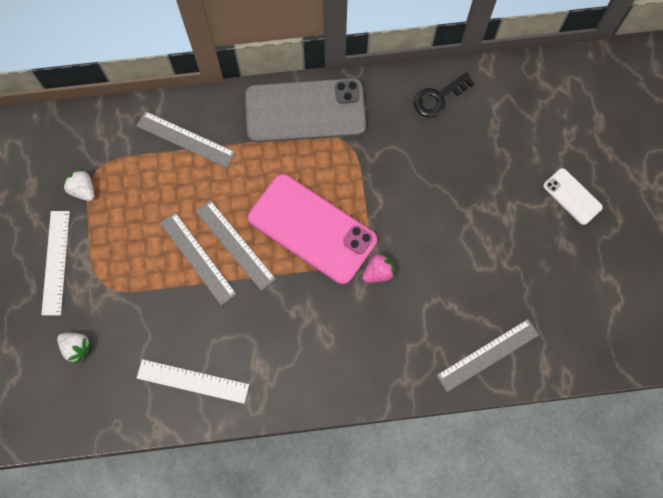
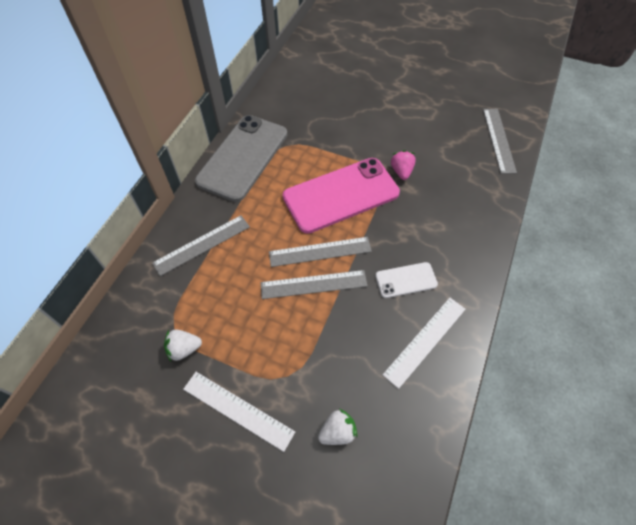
camera: 60 degrees left, 15 degrees down
black key [414,72,475,117] -> none
white phone [543,168,603,225] -> white phone moved to [375,262,438,298]

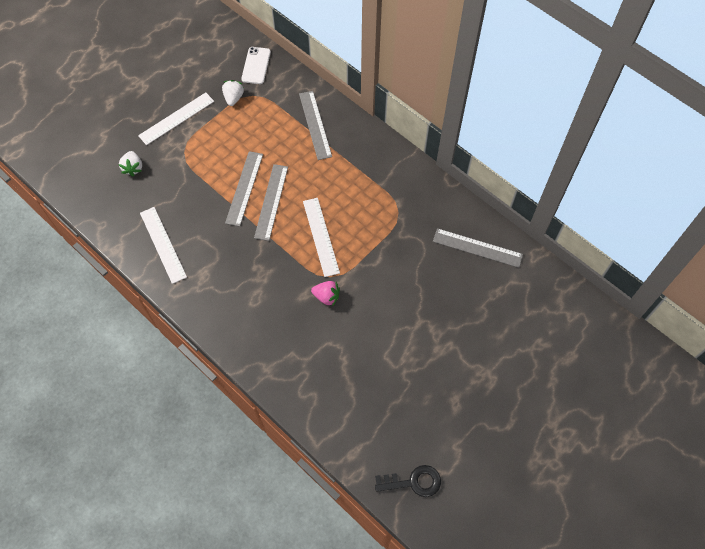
camera: 110 degrees right, 5 degrees up
grey phone [195,115,287,202] -> none
pink phone [283,158,400,234] -> white ruler [303,198,340,277]
white phone [375,262,438,298] -> white phone moved to [241,47,271,84]
grey ruler [483,109,517,174] -> grey ruler moved to [433,228,523,268]
none -> black key [375,465,441,497]

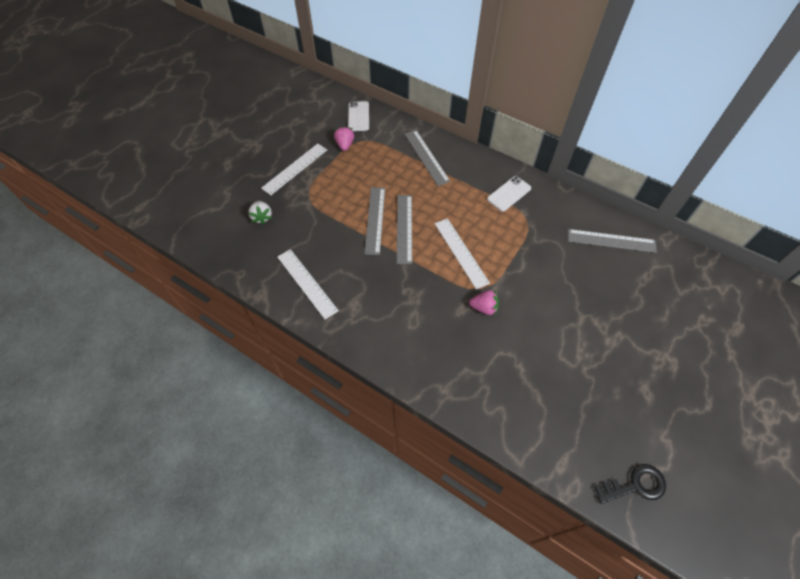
camera: 10 degrees left, 5 degrees down
white strawberry [222,80,244,106] -> pink strawberry [334,126,354,151]
none -> white phone [487,176,531,212]

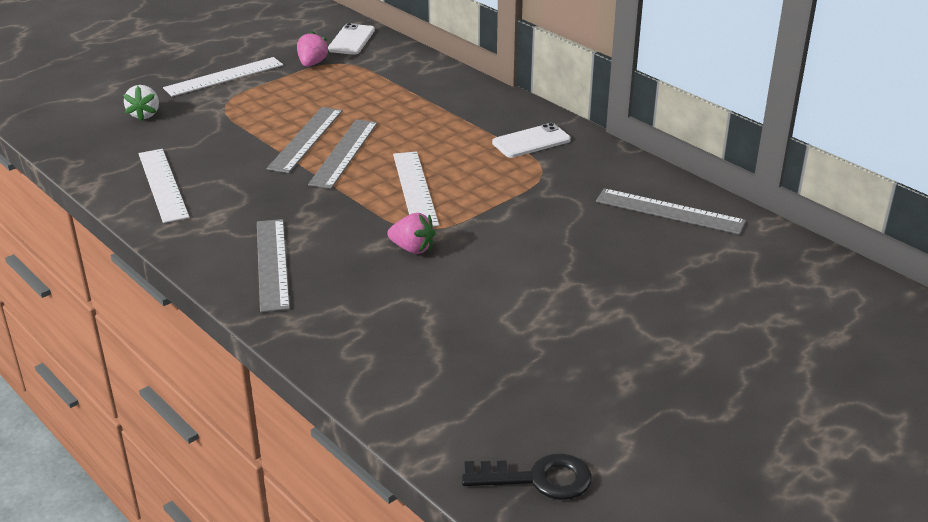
camera: 15 degrees right, 25 degrees down
grey ruler [404,130,450,186] -> grey ruler moved to [257,219,290,312]

